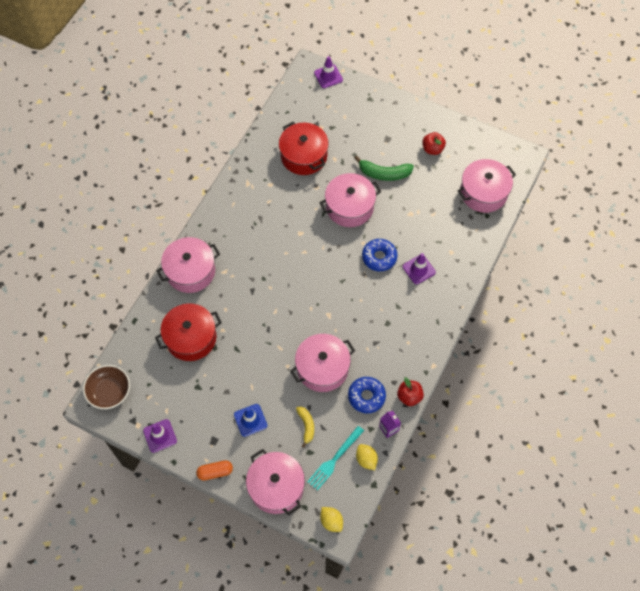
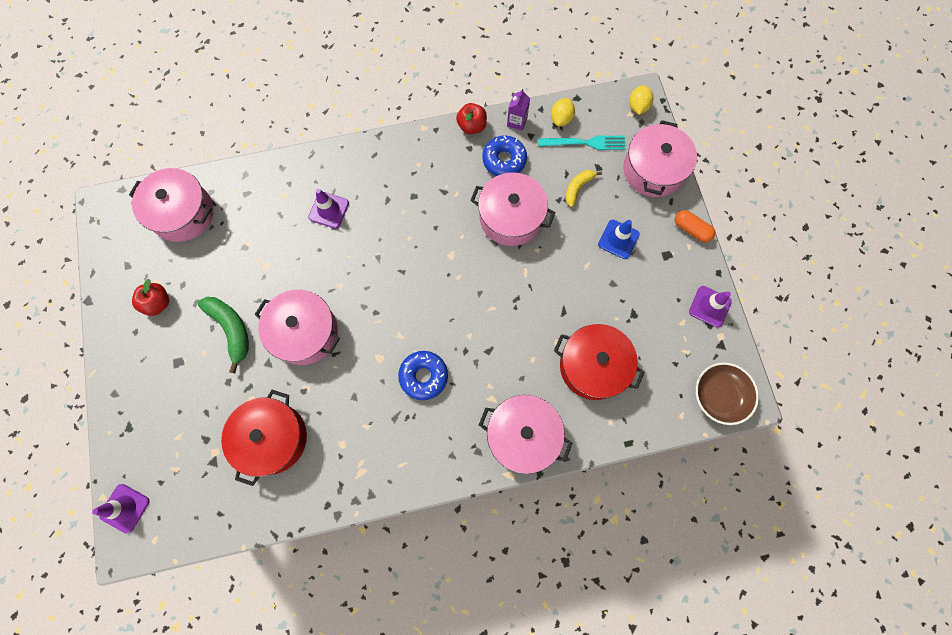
camera: 130 degrees left, 10 degrees up
blue donut [362,239,398,271] -> blue donut moved to [398,351,448,400]

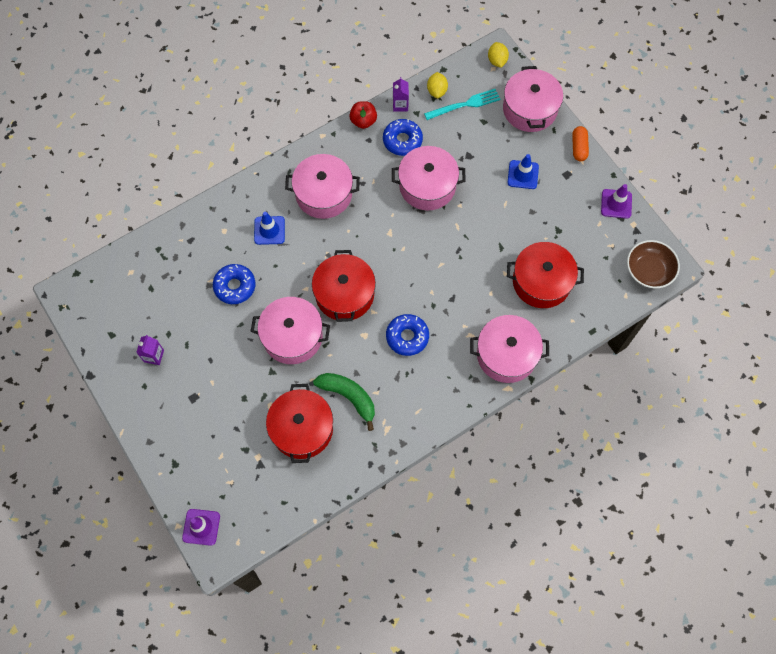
camera: 20 degrees left, 5 degrees down
pink pot [129,168,213,242] -> pink pot moved to [285,154,360,219]
red apple [132,279,169,316] -> purple carton [136,335,164,365]
green banana [197,297,249,373] -> green banana moved to [313,373,375,431]
purple traffic cone [308,189,349,229] -> blue traffic cone [254,212,285,245]
yellow banana [565,170,602,207] -> none
orange capsule [675,210,715,242] -> orange capsule turned 75 degrees clockwise [572,126,589,161]
none -> blue donut [213,264,255,304]
none -> red pot [312,250,376,322]

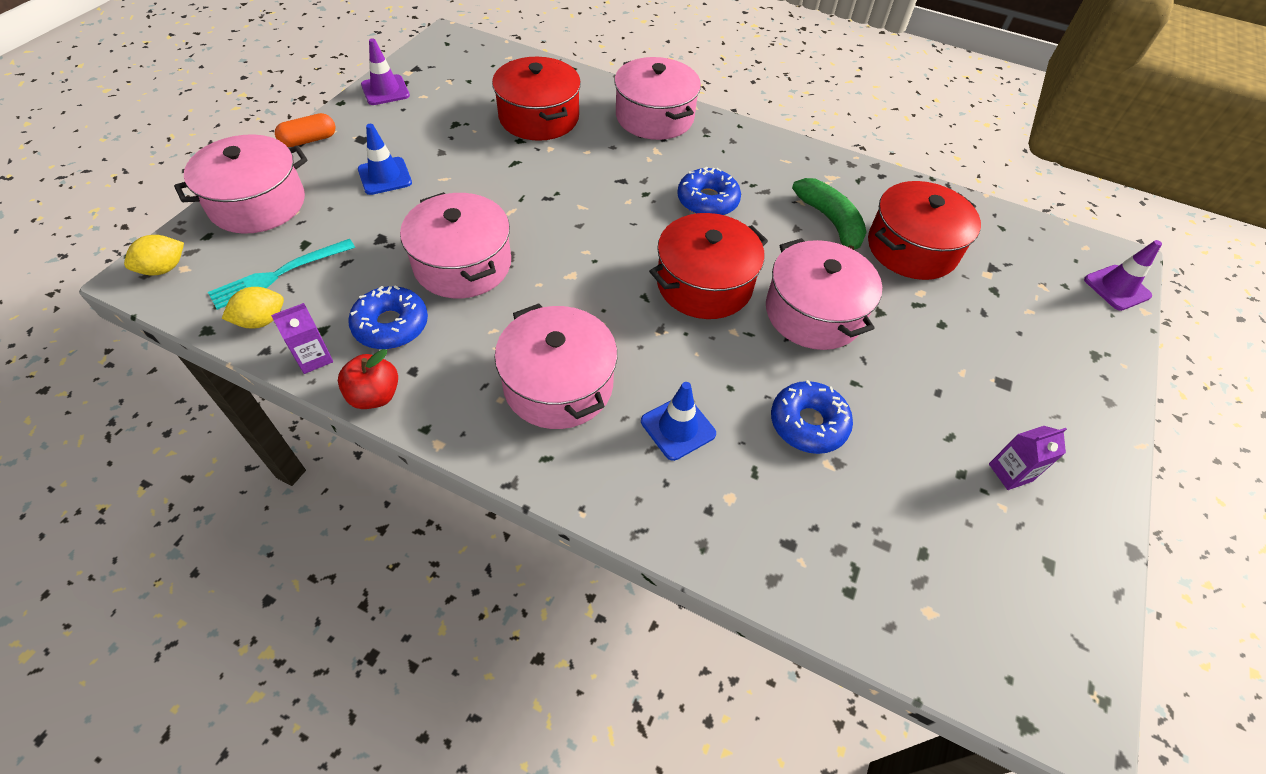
camera: 125 degrees left, 15 degrees down
green banana [313,373,375,431] -> green banana turned 150 degrees clockwise [792,178,867,250]
turquoise fork [424,89,500,120] -> turquoise fork turned 75 degrees counterclockwise [208,239,355,310]
brown bowl [627,240,680,289] -> none

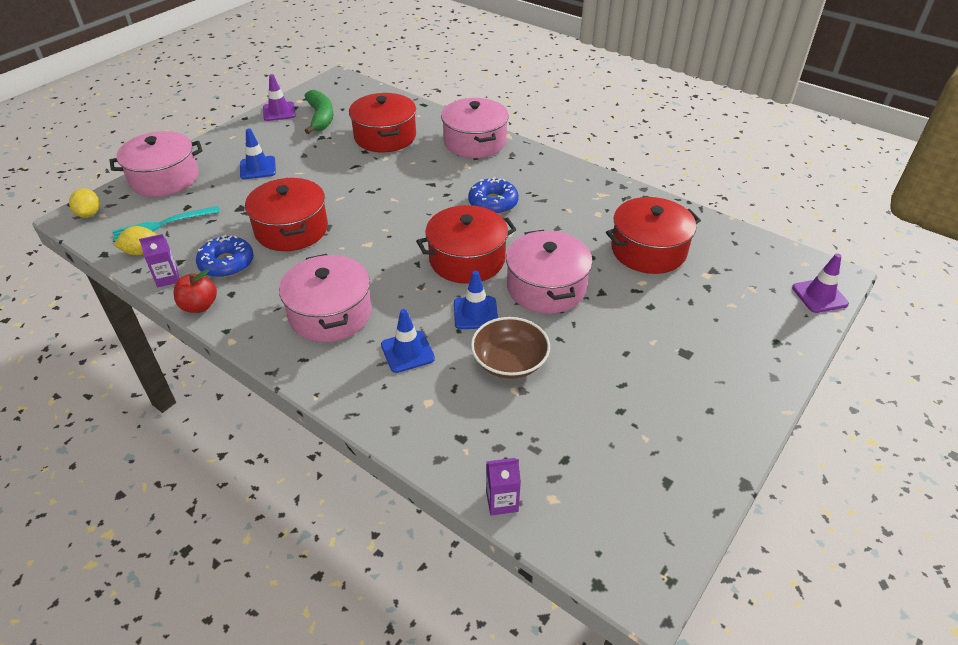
camera: 15 degrees right, 10 degrees down
yellow lemon [124,235,184,275] -> yellow lemon turned 75 degrees counterclockwise [69,189,100,218]
orange capsule [275,113,336,147] -> none
pink pot [400,192,511,298] -> red pot [245,178,328,251]
blue donut [771,380,853,454] -> brown bowl [471,317,550,379]
green banana [792,178,867,250] -> green banana moved to [305,90,333,134]
purple carton [989,426,1067,490] -> purple carton moved to [486,458,521,515]
none -> blue traffic cone [454,271,498,329]

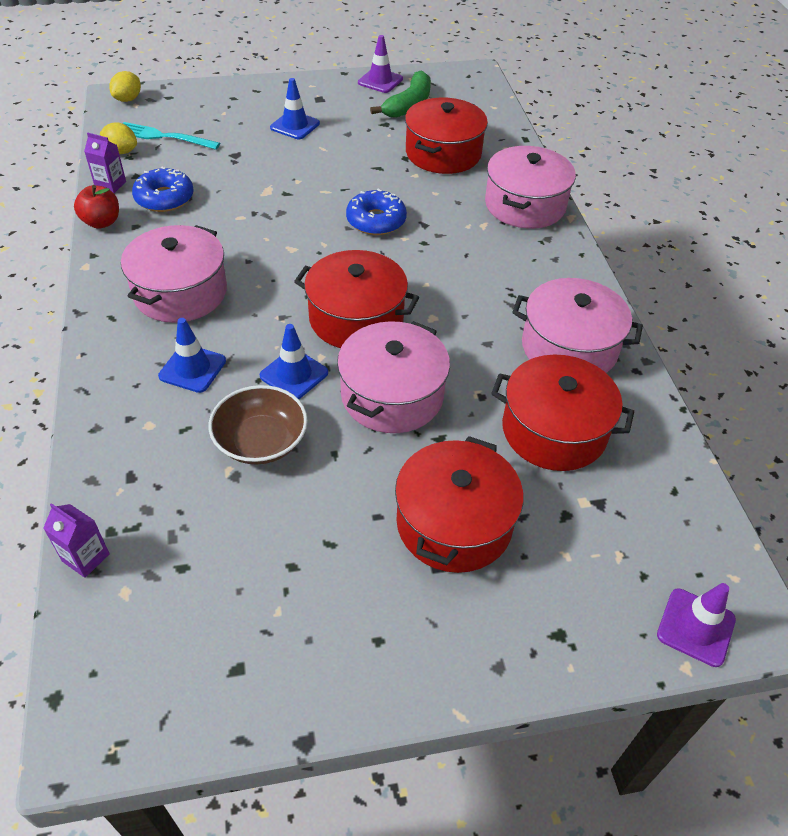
camera: 40 degrees right, 5 degrees up
pink pot [109,131,202,197] -> pink pot moved to [512,278,643,373]
red pot [245,178,328,251] -> red pot moved to [395,436,524,573]
blue donut [468,177,519,214] -> blue donut moved to [346,188,407,235]

